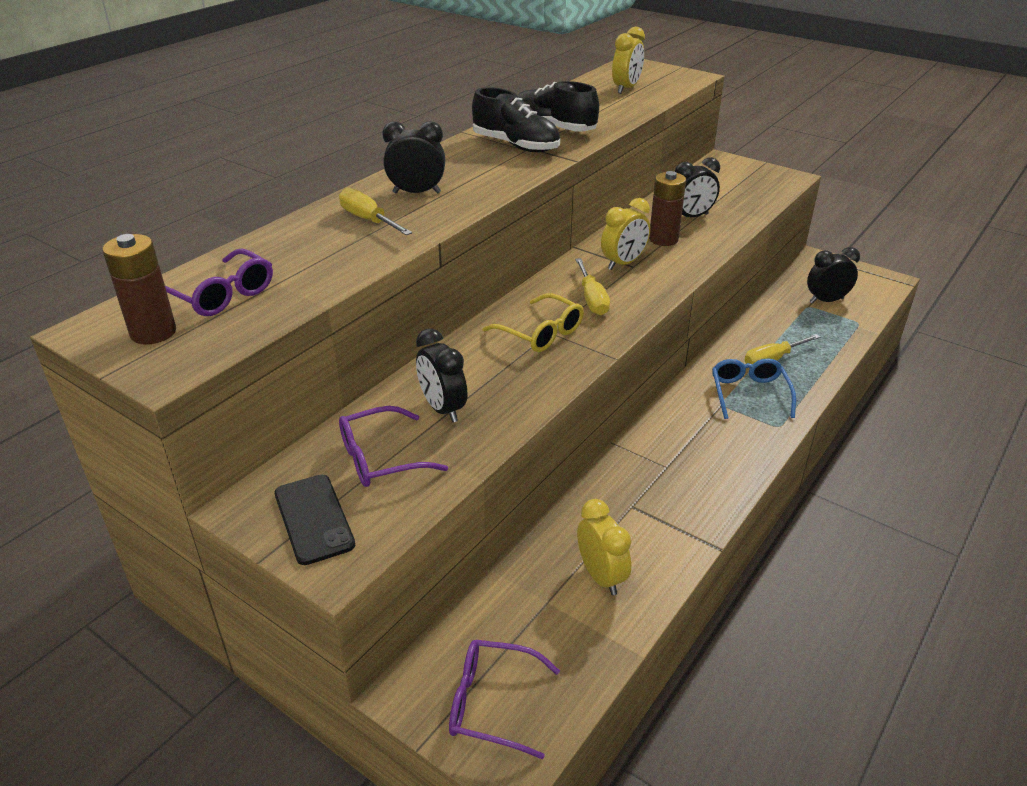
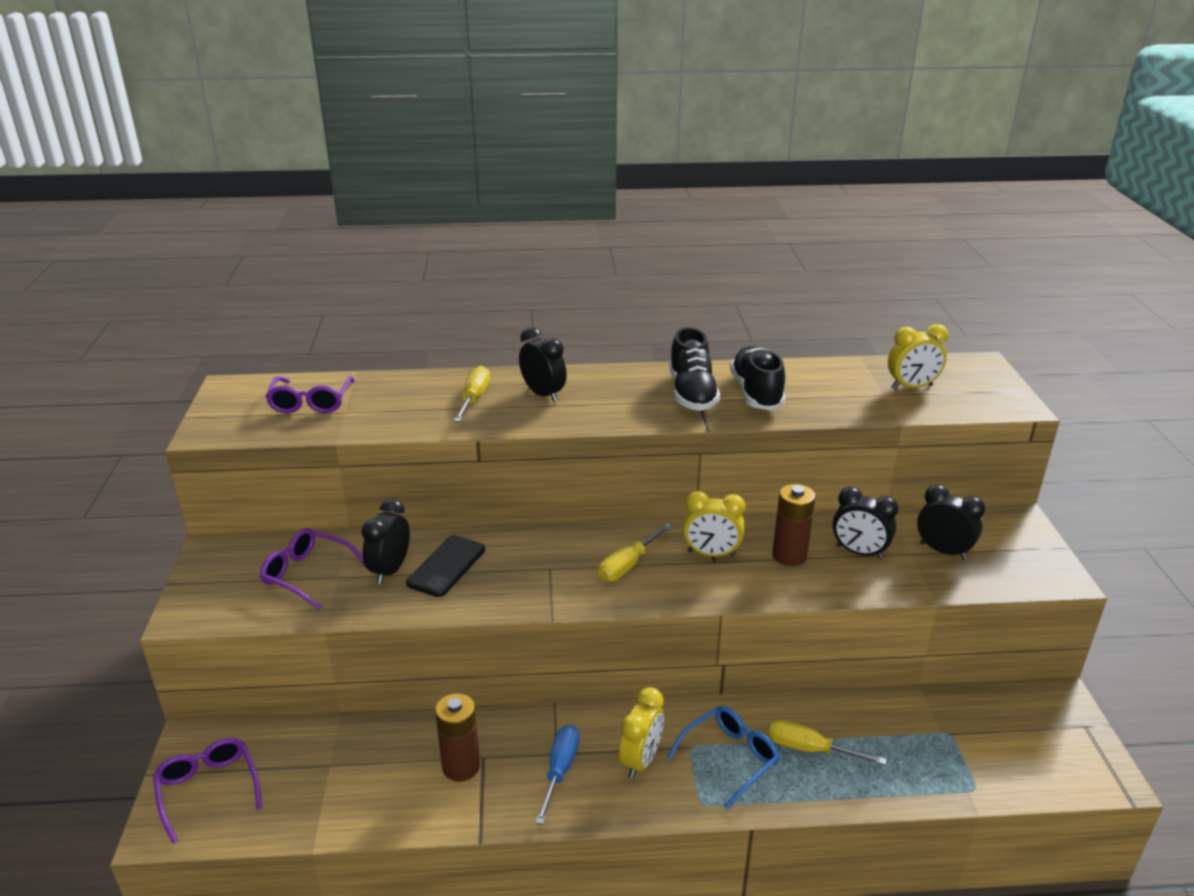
camera: 50 degrees right, 5 degrees down
brown battery [103,234,176,345] -> brown battery moved to [435,694,480,781]
black phone [275,474,355,565] -> black phone moved to [406,535,485,597]
yellow glasses [483,293,584,352] -> none
yellow clock [577,499,631,595] -> yellow clock moved to [619,687,664,779]
black clock [807,247,860,304] -> black clock moved to [917,484,985,560]
none -> blue screwdriver [535,725,580,825]

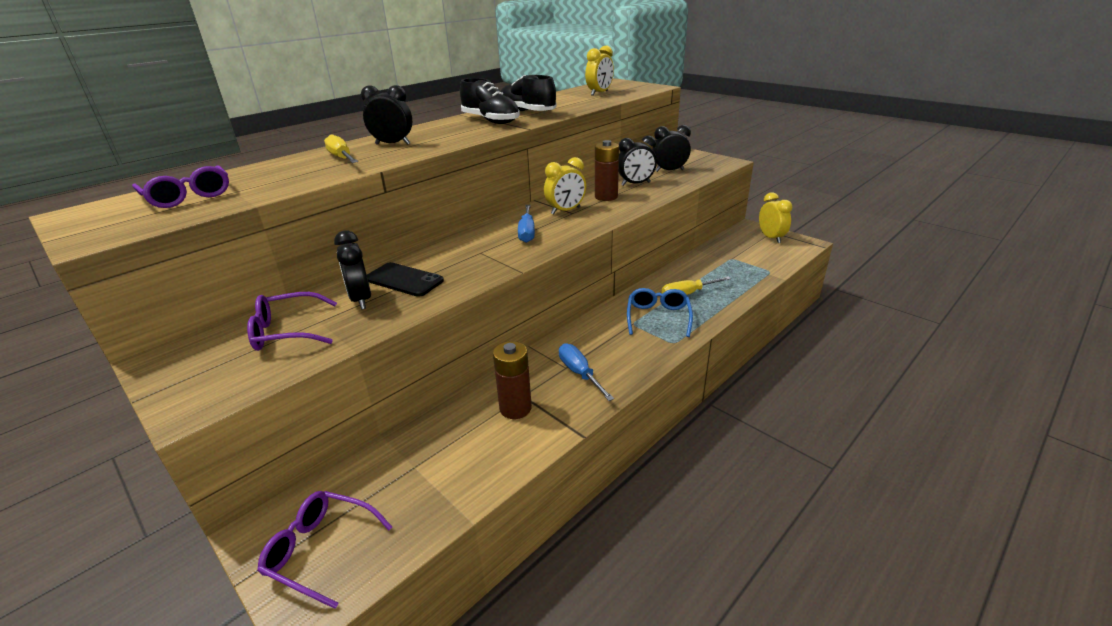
camera: 40 degrees left, 0 degrees up
black phone [406,535,485,597] -> black phone turned 45 degrees counterclockwise [367,262,444,297]
yellow screwdriver [598,523,672,581] -> blue screwdriver [518,205,535,243]
yellow clock [619,687,664,779] -> yellow clock moved to [759,192,792,243]

